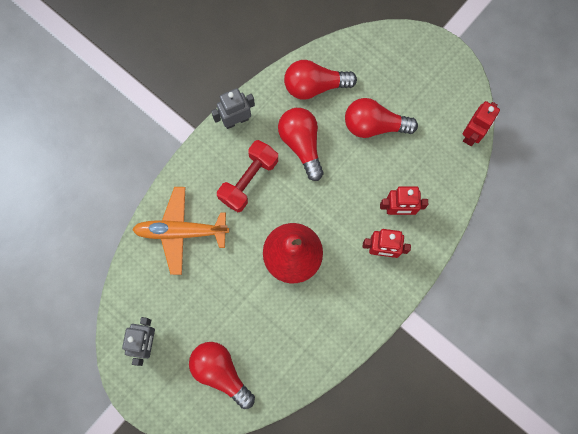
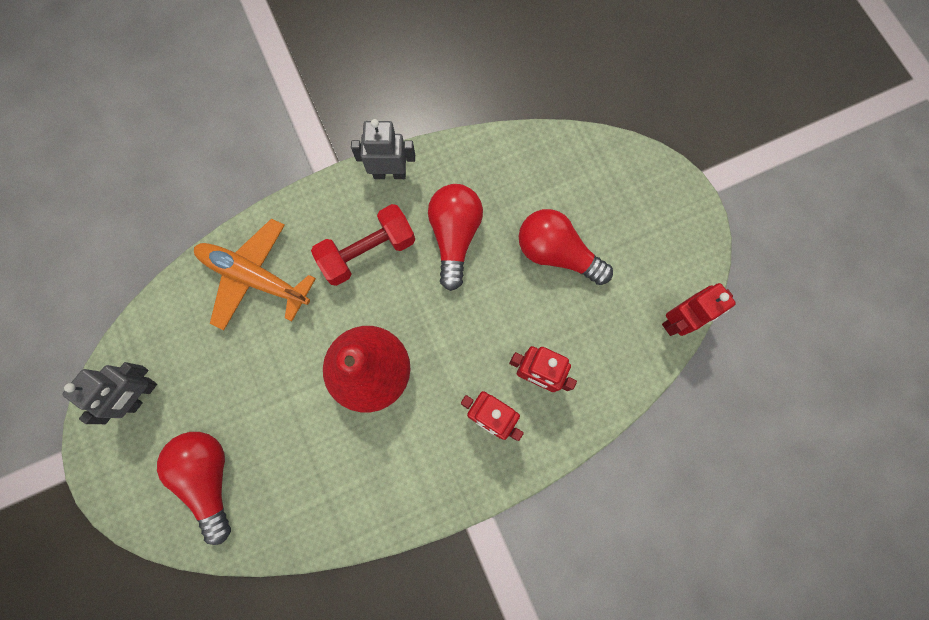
camera: 25 degrees right, 0 degrees up
red light bulb [284,60,357,100] -> none

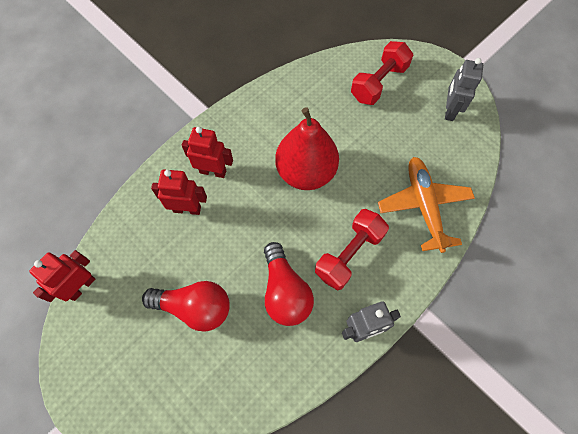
camera: 160 degrees right, 10 degrees down
red light bulb [157,432,231,545] -> red dumbbell [351,41,413,105]
orange plane [194,219,316,330] -> orange plane turned 105 degrees counterclockwise [378,157,475,253]

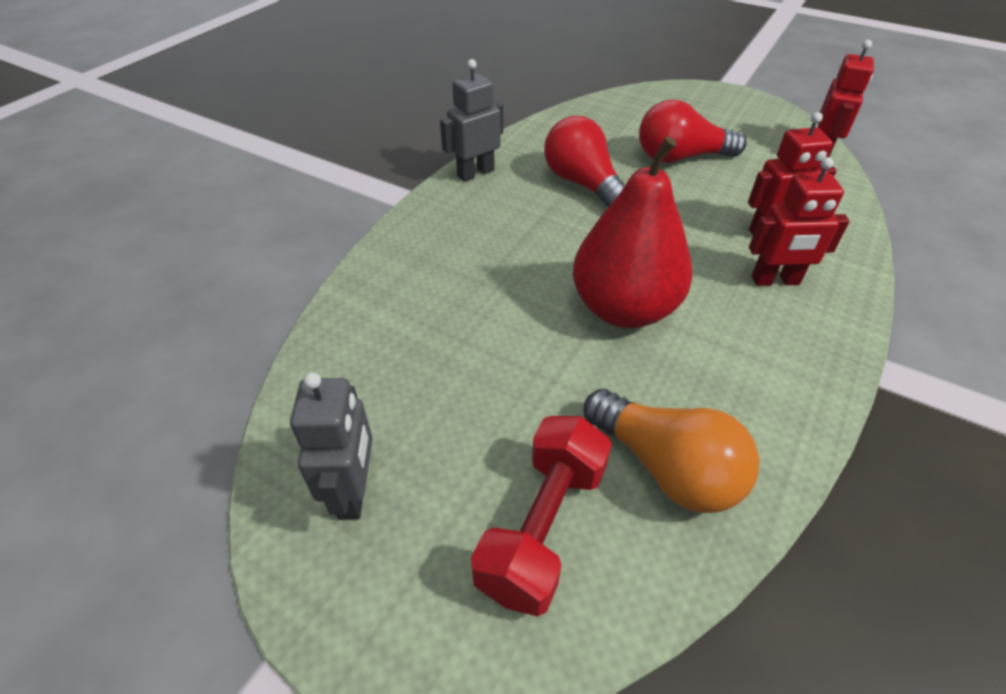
camera: 165 degrees right, 20 degrees down
red dumbbell [315,209,389,290] -> none
orange plane [378,157,475,253] -> none
none -> orange light bulb [584,389,759,513]

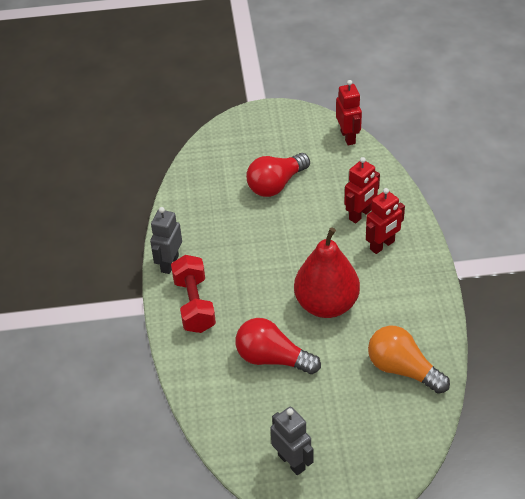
camera: 35 degrees left, 0 degrees up
red dumbbell [471,416,612,617] -> red dumbbell moved to [171,255,216,333]
red light bulb [544,116,625,207] -> red light bulb moved to [236,318,321,374]
orange light bulb [584,389,759,513] -> orange light bulb turned 150 degrees counterclockwise [368,326,450,394]

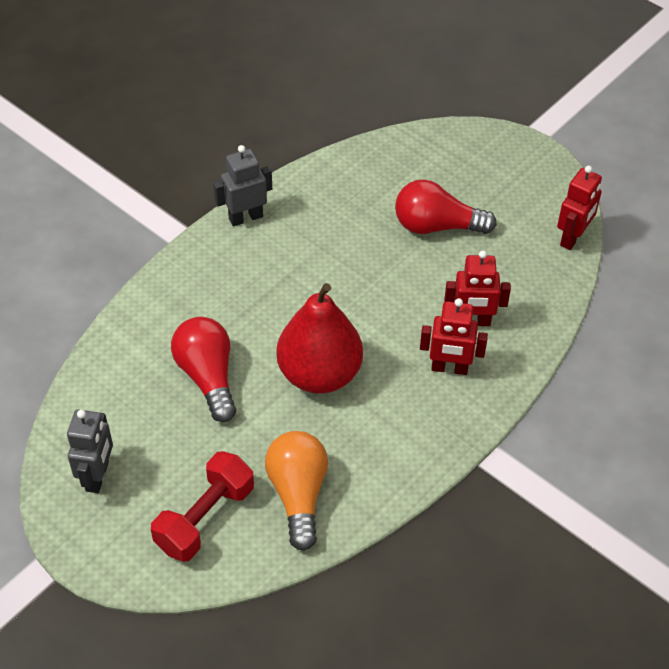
camera: 45 degrees right, 5 degrees up
red dumbbell [171,255,216,333] -> red dumbbell moved to [151,451,254,562]

